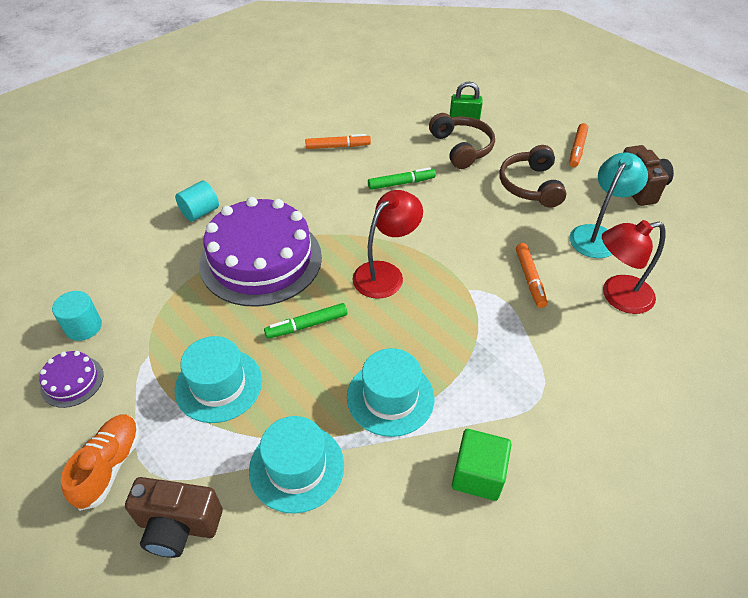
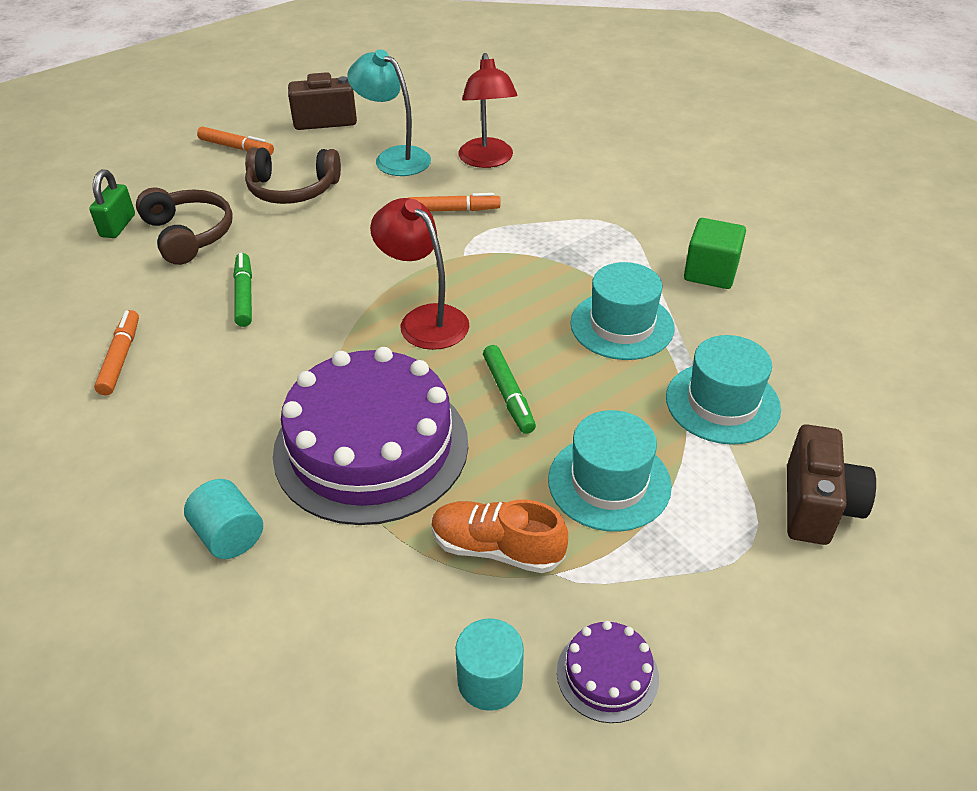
camera: 85 degrees left, 5 degrees down
orange shoe [61,414,140,511] -> orange shoe moved to [431,500,568,573]
brown headphones [429,113,495,169] -> brown headphones turned 75 degrees clockwise [136,187,233,265]

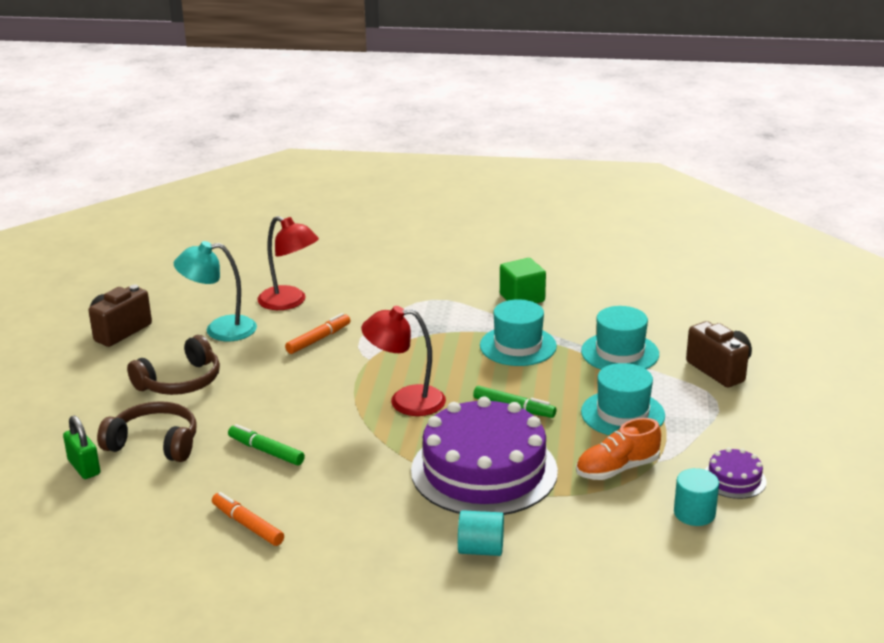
camera: 45 degrees left, 15 degrees down
orange marker [197,126,274,155] -> none

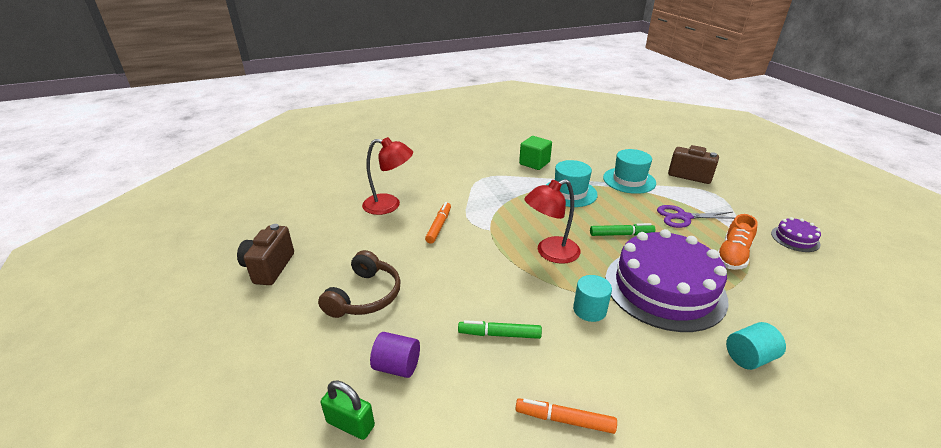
camera: 30 degrees left, 5 degrees up
brown headphones [97,401,197,462] -> purple cylinder [370,332,420,378]
turquoise lamp [174,241,257,341] -> none
turquoise hat [581,363,665,435] -> purple scissors [657,205,735,228]
turquoise cylinder [674,468,719,526] -> turquoise cylinder moved to [573,275,612,322]

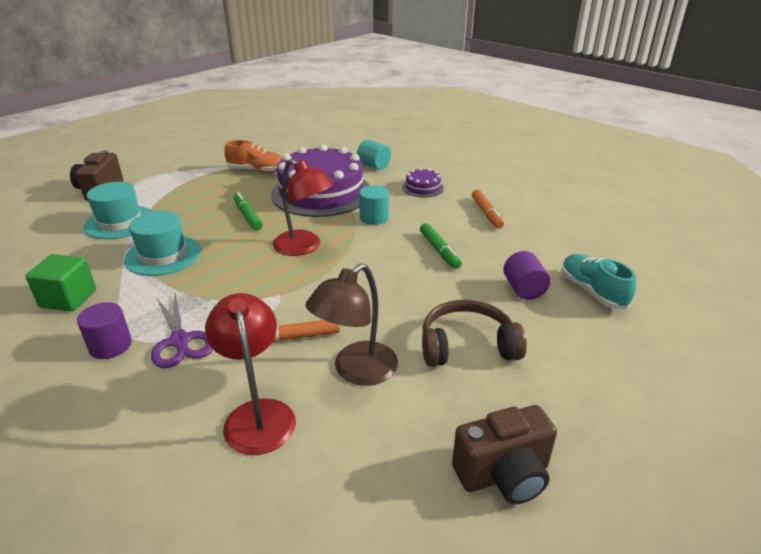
camera: 115 degrees left, 0 degrees up
green padlock [321,380,375,440] -> turquoise shoe [562,254,636,309]
purple scissors [657,205,735,228] -> purple scissors moved to [151,294,213,368]
purple cake [771,217,821,252] -> purple cake moved to [402,168,444,197]
none -> purple cylinder [77,302,132,359]
none -> brown lamp [306,264,398,386]

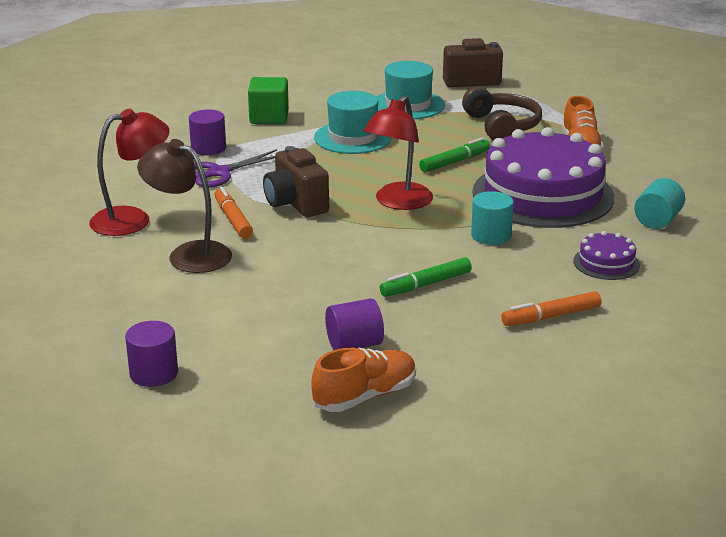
camera: 80 degrees right, 5 degrees down
brown headphones [422,300,527,367] -> brown headphones moved to [462,87,542,141]
brown camera [452,405,557,504] -> brown camera moved to [263,146,329,217]
turquoise shoe [562,254,636,309] -> orange shoe [311,347,416,412]
none -> purple cylinder [125,321,178,387]

